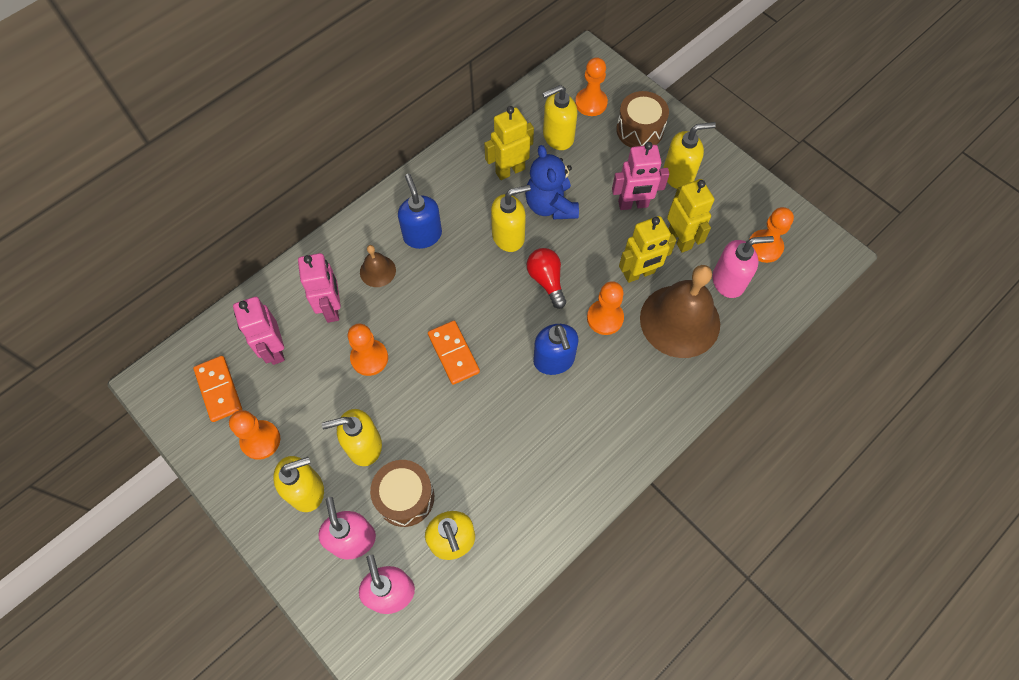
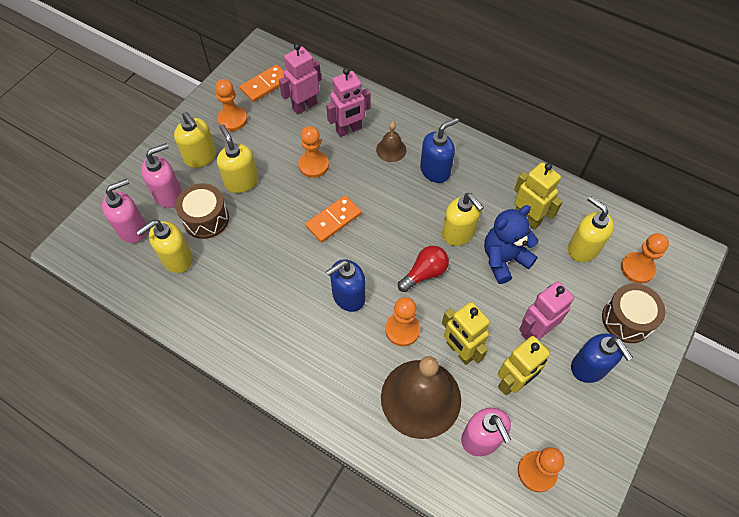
camera: 75 degrees right, 5 degrees down
pink robot [612,142,669,210] -> pink robot turned 75 degrees clockwise [519,281,574,340]
yellow soap dispenser [664,122,716,189] -> blue soap dispenser [571,333,633,383]

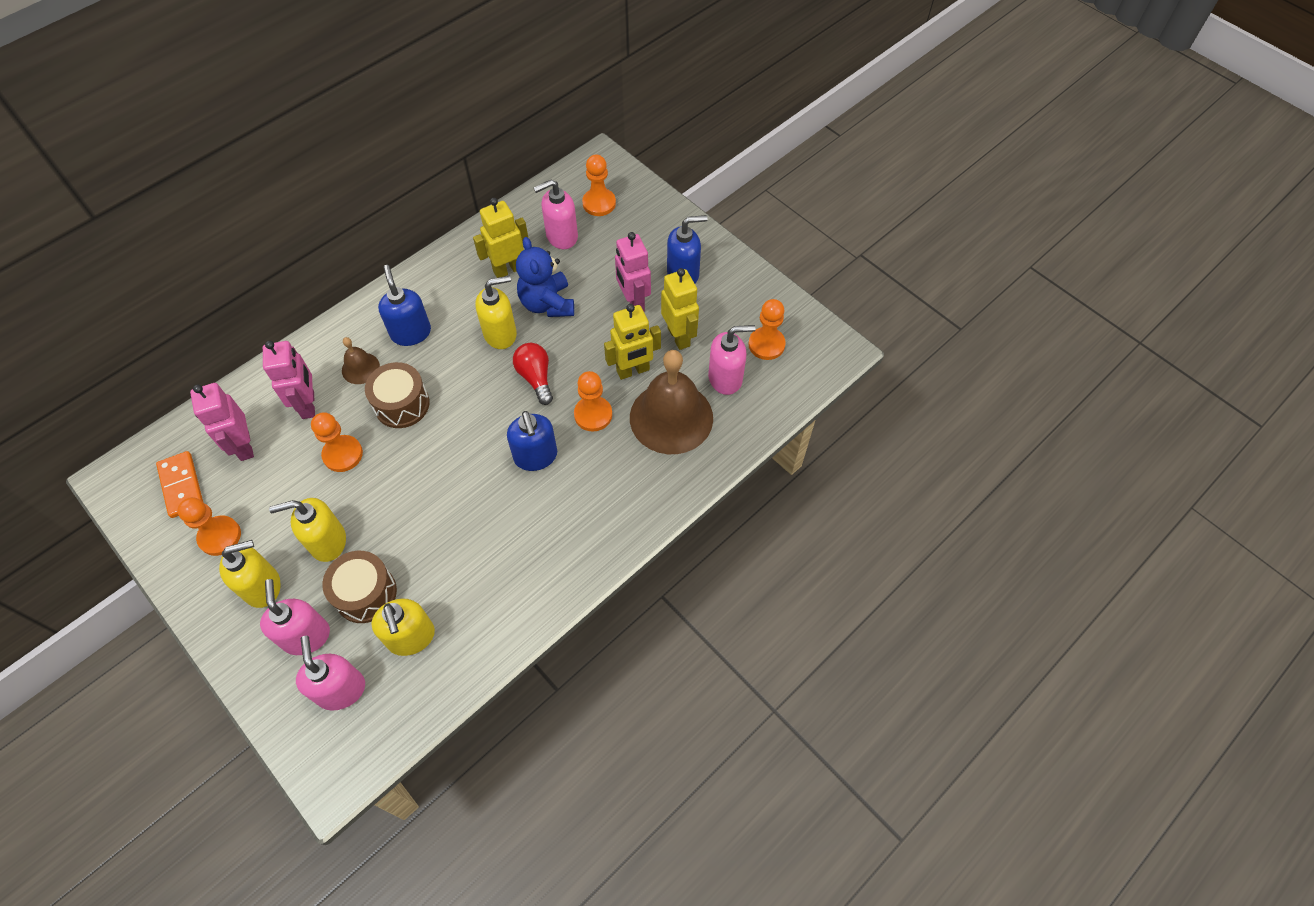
camera: 75 degrees left, 0 degrees up
orange domino [305,195,361,243] -> none
yellow soap dispenser [568,196,614,262] -> pink soap dispenser [533,179,578,249]
brown drum [602,284,666,343] -> brown drum moved to [365,362,430,428]

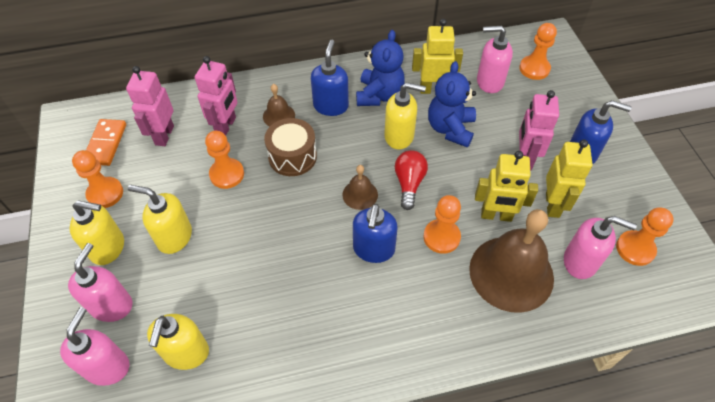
camera: 30 degrees right, 5 degrees down
brown drum [322,551,397,623] -> none
none -> brown bell [342,165,378,210]
none -> blue teddy bear [356,30,405,106]

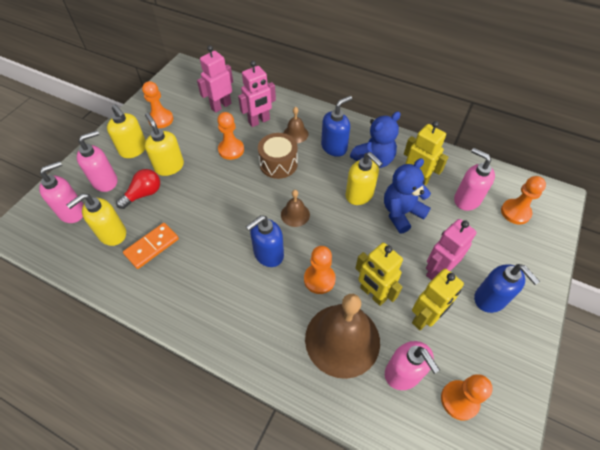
camera: 40 degrees right, 0 degrees up
orange domino [86,119,126,166] -> orange domino moved to [123,223,179,269]
red light bulb [395,150,428,210] -> red light bulb moved to [116,169,160,209]

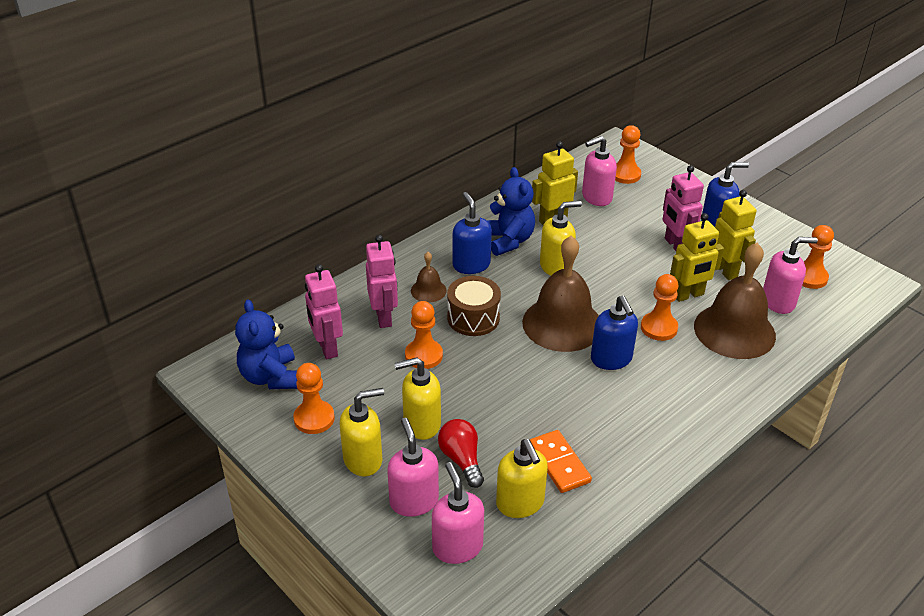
camera: 70 degrees left, 15 degrees down
brown bell [281,190,310,227] -> brown bell [522,236,599,352], size x2.16
blue teddy bear [384,158,431,234] -> blue teddy bear moved to [235,299,297,389]

